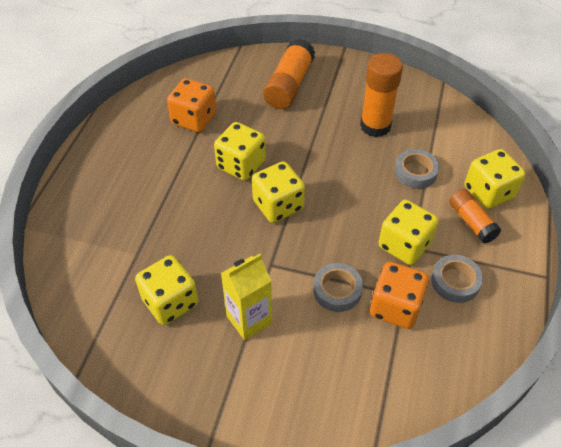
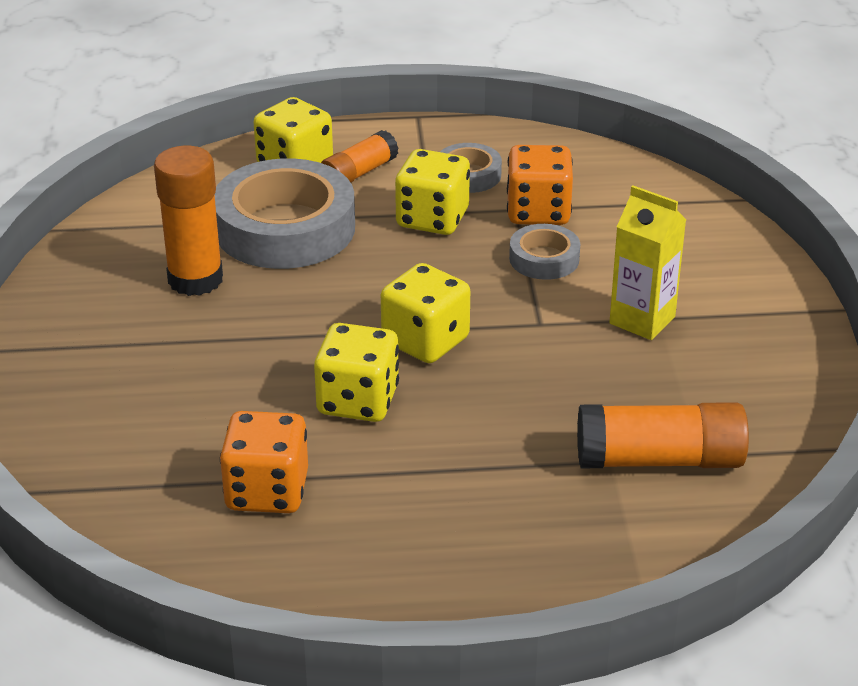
camera: 110 degrees left, 15 degrees down
yellow dice [135,255,199,325] -> none
orange glue stick [263,39,315,109] -> orange glue stick moved to [577,402,749,468]
grey tape [395,149,439,189] -> grey tape [215,158,355,269], size x2.05

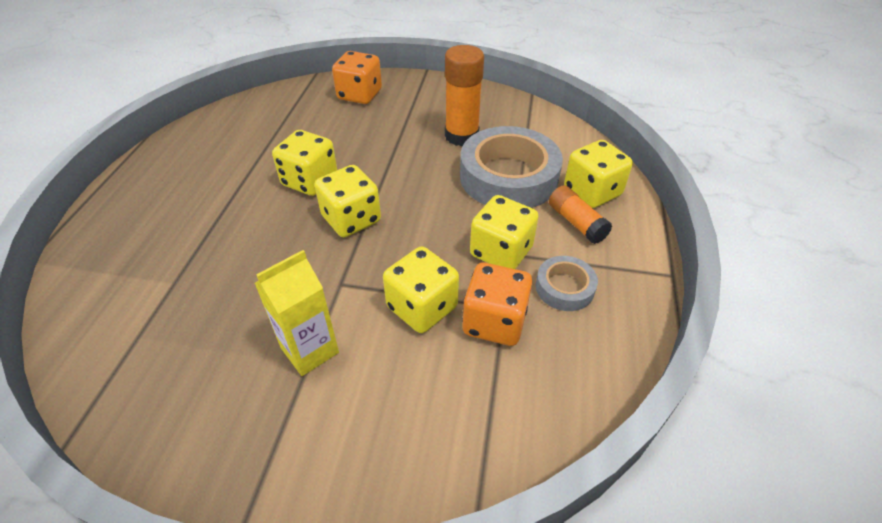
camera: 105 degrees right, 10 degrees up
orange dice [220,411,308,513] -> orange dice moved to [332,51,382,104]
grey tape [509,224,580,280] -> yellow dice [383,246,459,333]
orange glue stick [577,402,749,468] -> none

